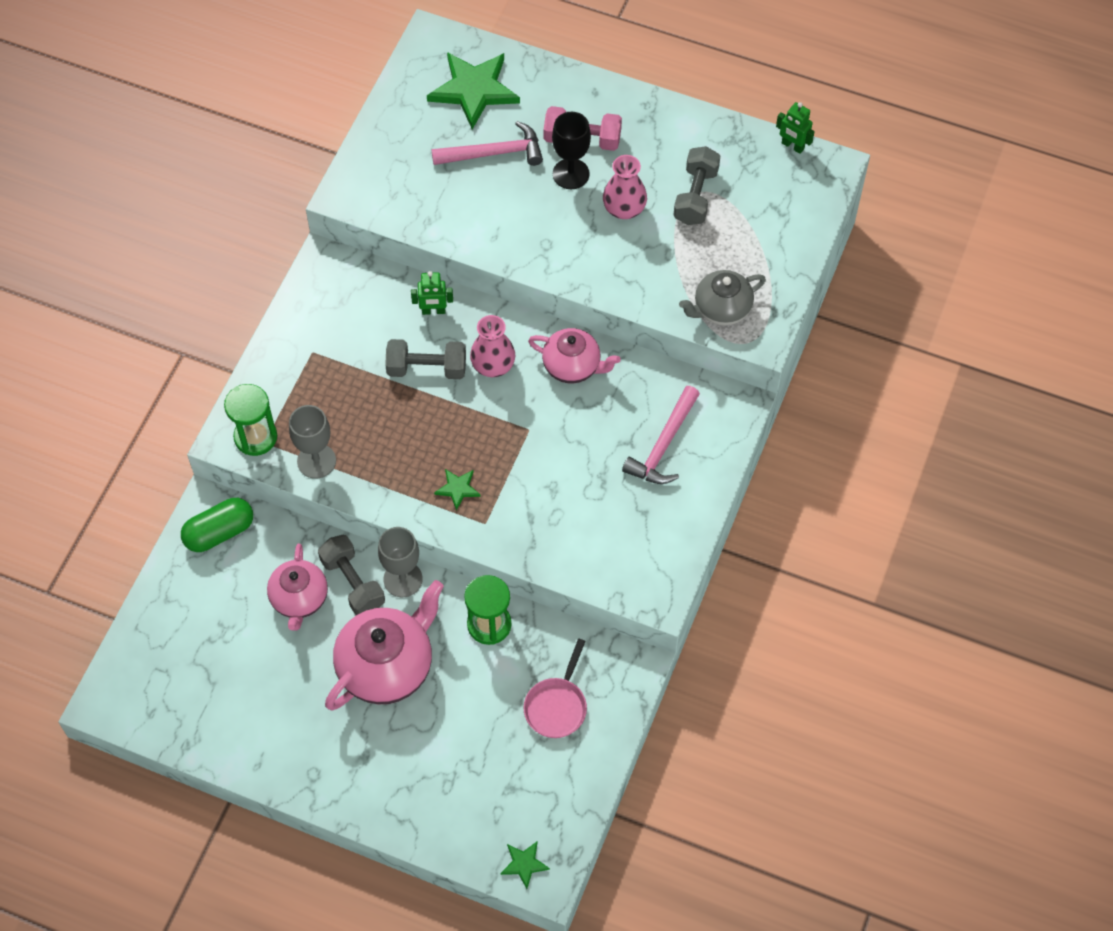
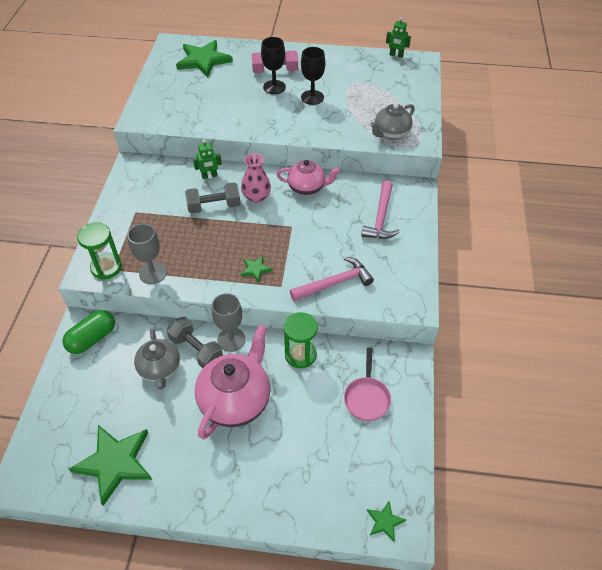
camera: 15 degrees left, 10 degrees down
pink teapot [267,543,328,631] -> grey teapot [134,329,180,390]
pink hammer [432,121,543,166] -> pink hammer moved to [290,257,374,301]
pink vase [603,155,647,219] -> black goblet [301,47,325,105]
grey dumbbell [673,146,720,225] -> none
none -> green star [69,425,152,506]

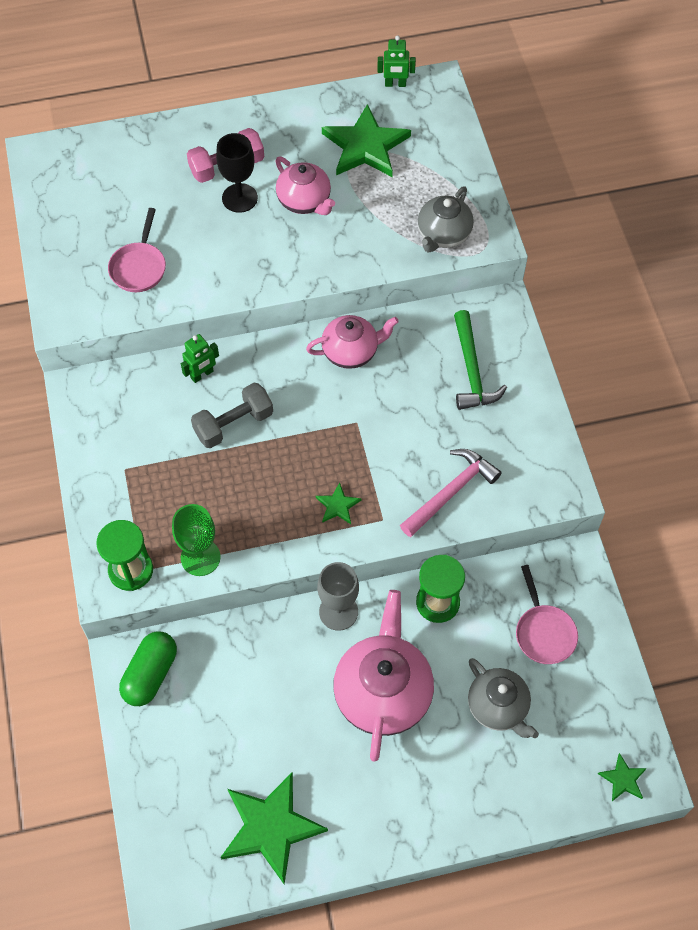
camera: 20 degrees left, 10 degrees up
grey goblet [127,224,167,284] -> green goblet [172,504,221,576]
grey teapot [134,329,180,390] -> grey teapot moved to [468,658,539,738]
grey dumbbell [167,317,223,368] -> none
green star [176,40,233,77] -> green star moved to [322,104,411,177]
pink vase [241,153,271,203] -> none
black goblet [301,47,325,105] -> pink teapot [275,156,335,215]
pink hammer [361,180,400,239] -> green hammer [454,310,507,410]
none -> pink pan [108,208,166,292]

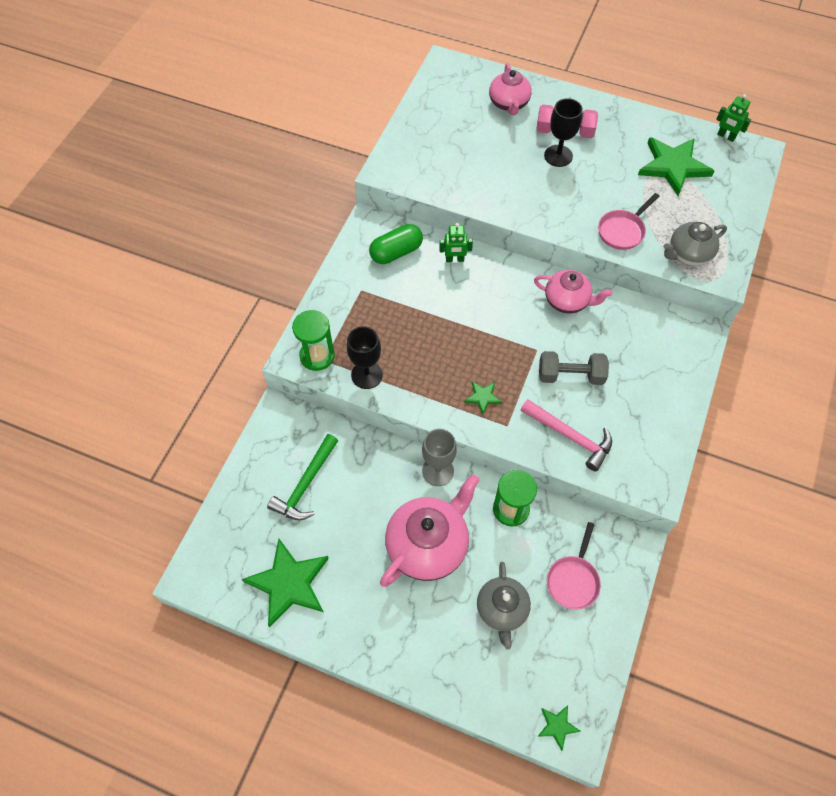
camera: 35 degrees right, 0 degrees up
pink pan [108,208,166,292] -> pink pan moved to [598,193,659,250]
green capsule [119,631,177,706] -> green capsule moved to [369,224,423,264]
green goblet [172,504,221,576] -> black goblet [347,326,383,389]
grey dumbbell [191,383,273,448] -> grey dumbbell moved to [539,351,609,385]
pink teapot [275,156,335,215] -> pink teapot moved to [489,63,532,115]
pink hammer [400,449,502,537] -> pink hammer turned 45 degrees clockwise [521,399,612,471]
green hammer [454,310,507,410] -> green hammer moved to [267,434,338,520]

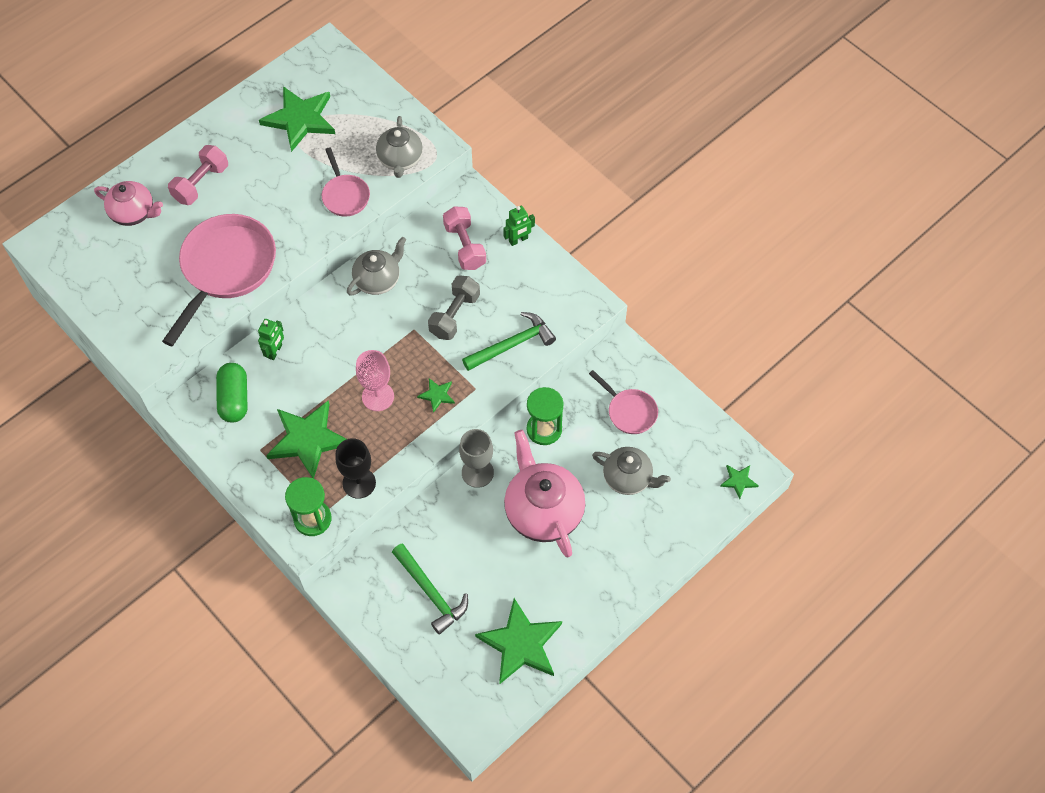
camera: 65 degrees left, 0 degrees up
pink hammer [521,399,612,471] -> green hammer [462,312,556,371]
pink teapot [534,270,612,314] -> grey teapot [347,237,406,296]
black goblet [544,98,583,167] -> none
green robot [716,94,751,142] -> green robot moved to [503,206,535,246]
none -> pink pan [162,214,276,346]
none -> green star [266,400,346,479]
none -> pink goblet [356,350,394,411]
none -> pink dumbbell [443,206,486,270]

